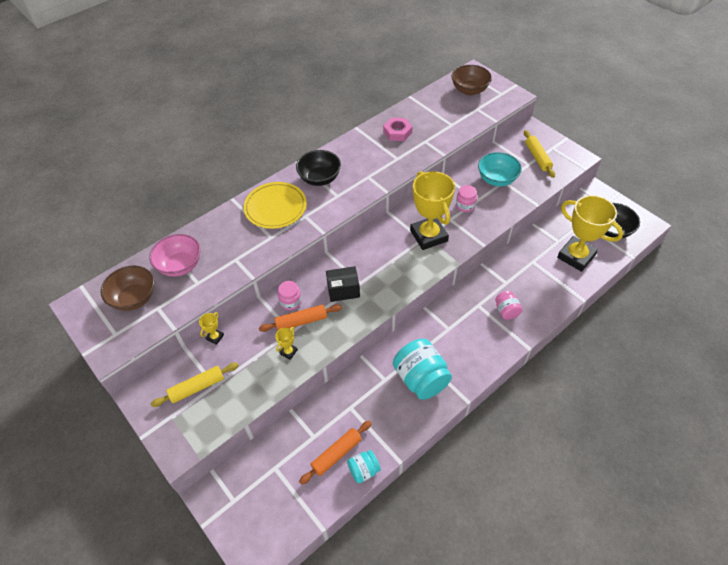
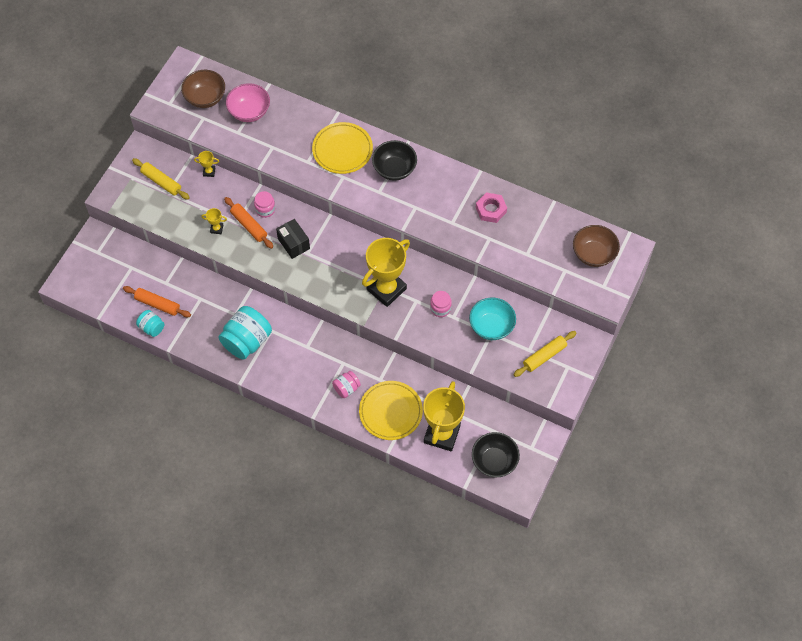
camera: 65 degrees right, 10 degrees up
none -> yellow plate [359,381,423,440]

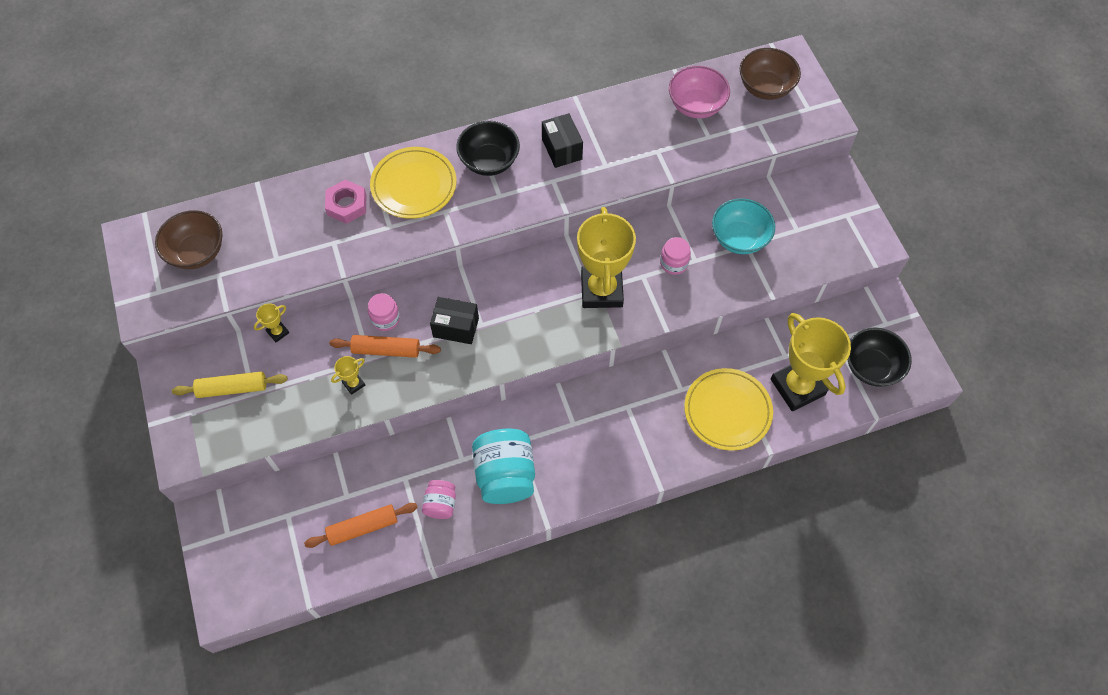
camera: 45 degrees left, 0 degrees up
turquoise jar [136,310,165,337] -> none
pink bowl [226,83,270,122] -> pink bowl moved to [669,66,730,118]
pink jar [332,371,361,398] -> pink jar moved to [422,480,456,519]
pink nut [476,192,507,223] -> pink nut moved to [325,180,366,224]
yellow rolling pin [514,331,576,377] -> none
none -> black box [542,113,583,168]

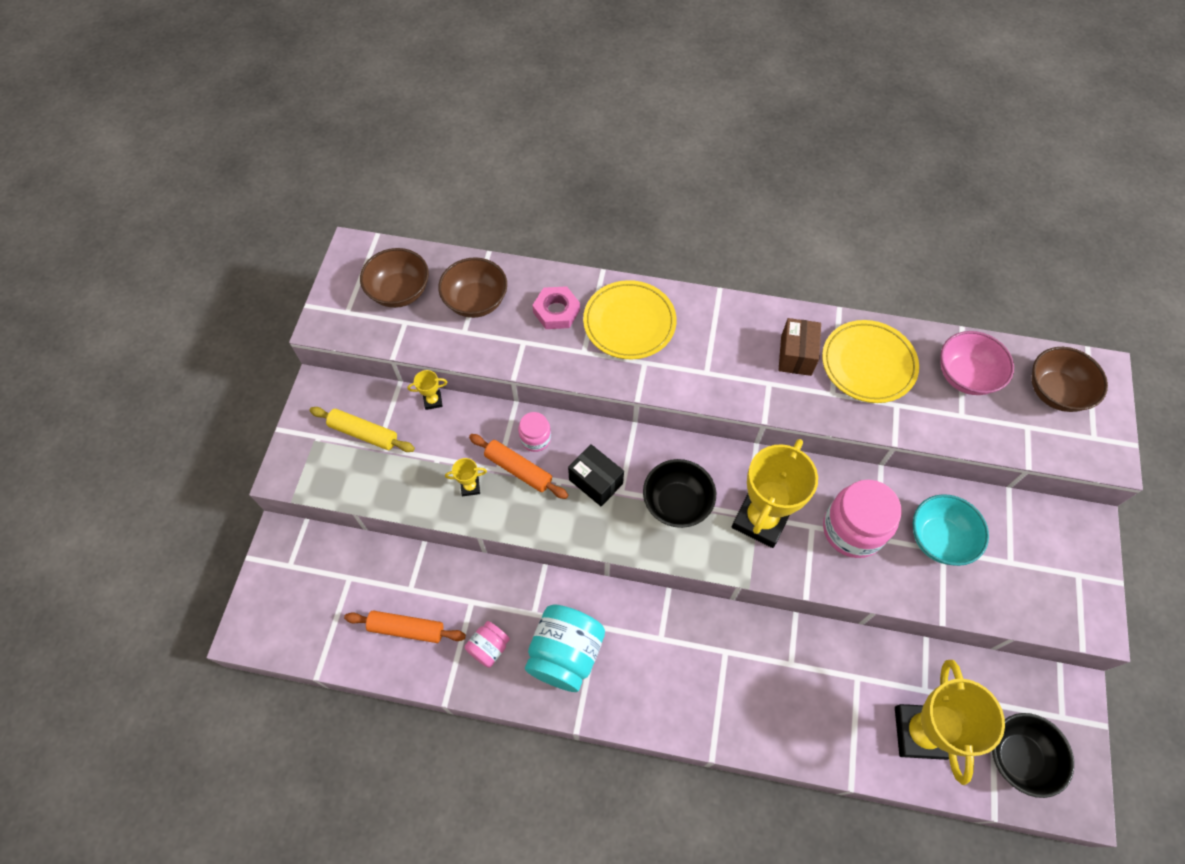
camera: 30 degrees right, 0 degrees up
black bowl [456,121,520,176] -> black bowl moved to [643,459,716,528]
black box [542,113,583,168] -> brown box [779,318,821,376]
pink jar [660,237,691,275] -> pink jar [823,480,902,558], size x1.91
yellow plate [684,368,773,451] -> yellow plate moved to [822,320,919,403]
none -> brown bowl [438,257,507,318]

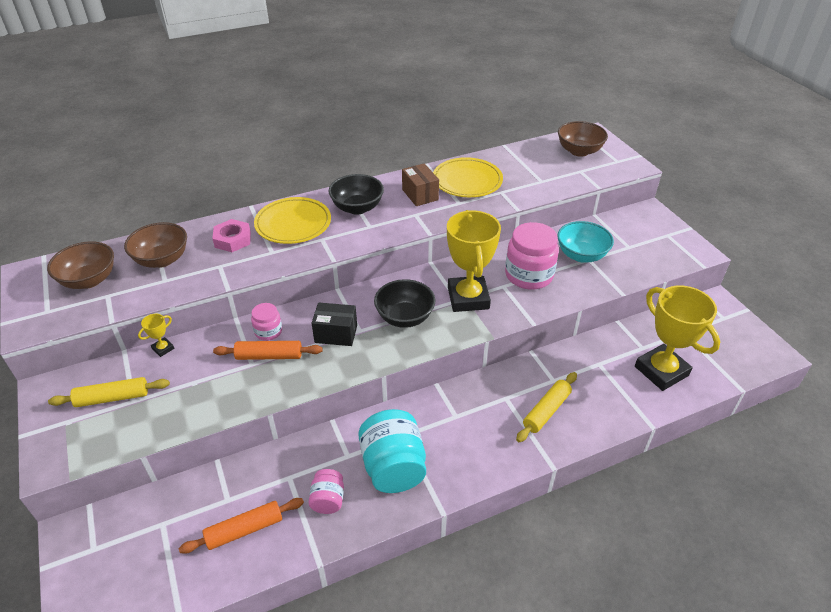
camera: 35 degrees left, 20 degrees down
yellow trophy [445,458,487,496] -> none
pink bowl [940,331,1014,395] -> none
black bowl [992,713,1074,798] -> black bowl moved to [329,174,384,215]
none -> yellow rolling pin [516,372,577,442]

